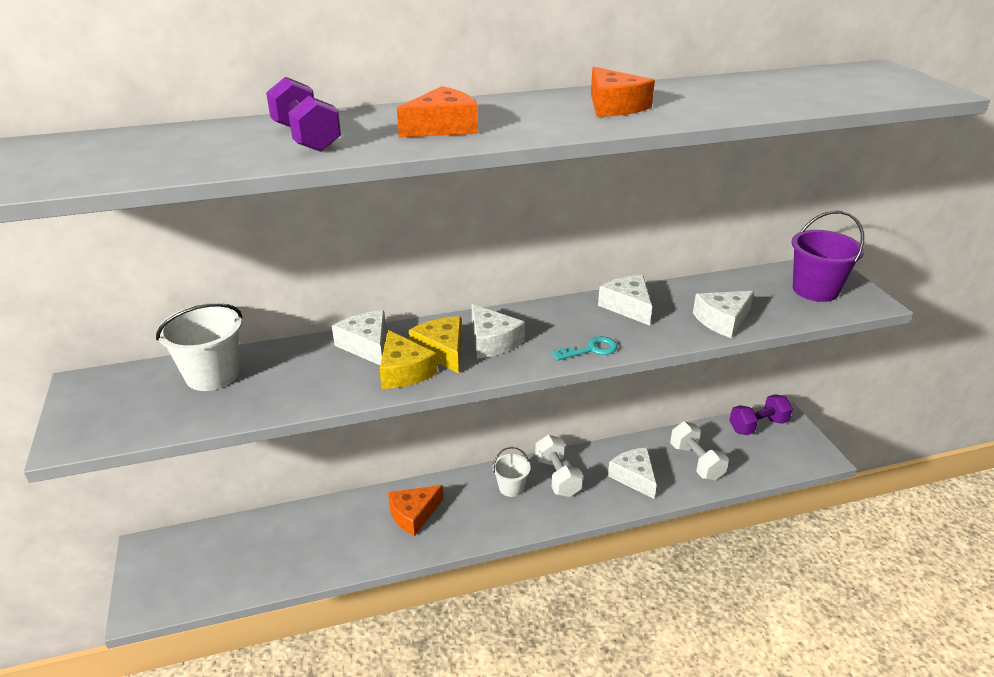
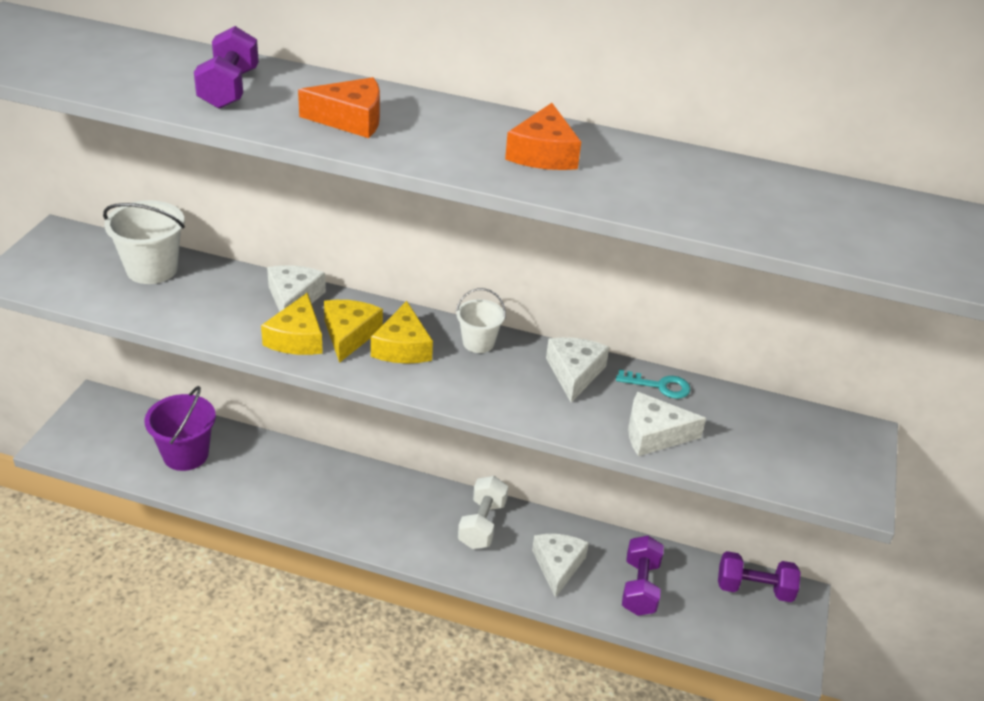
camera: 30 degrees right, 5 degrees up
orange cheese [388,485,443,536] -> none
white cheese [472,304,525,359] -> yellow cheese [371,301,433,364]
white bucket [493,447,531,497] -> white bucket moved to [456,288,506,353]
turquoise key [552,336,618,361] -> turquoise key moved to [616,369,691,399]
white dumbbell [670,421,729,480] -> purple dumbbell [622,536,664,616]
purple bucket [792,210,864,302] -> purple bucket moved to [145,386,216,471]

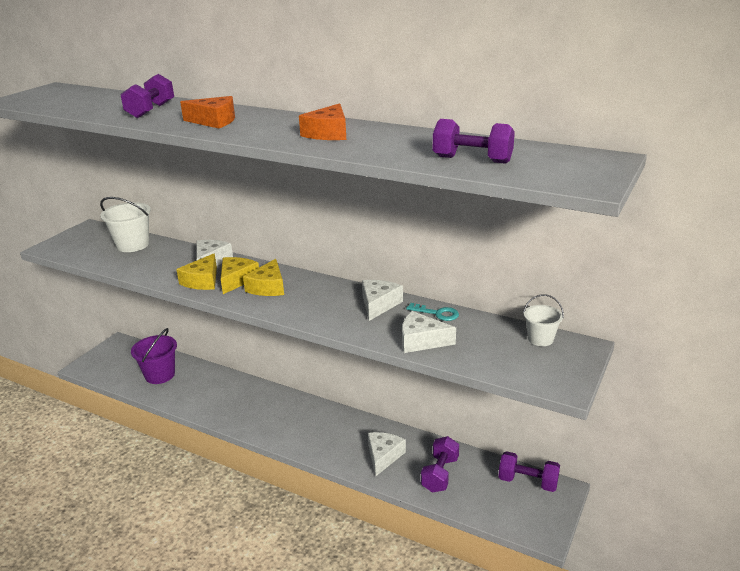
camera: 15 degrees right, 10 degrees down
white bucket [456,288,506,353] -> white bucket moved to [523,294,564,346]
white dumbbell [458,476,508,549] -> none
none -> purple dumbbell [433,119,515,164]

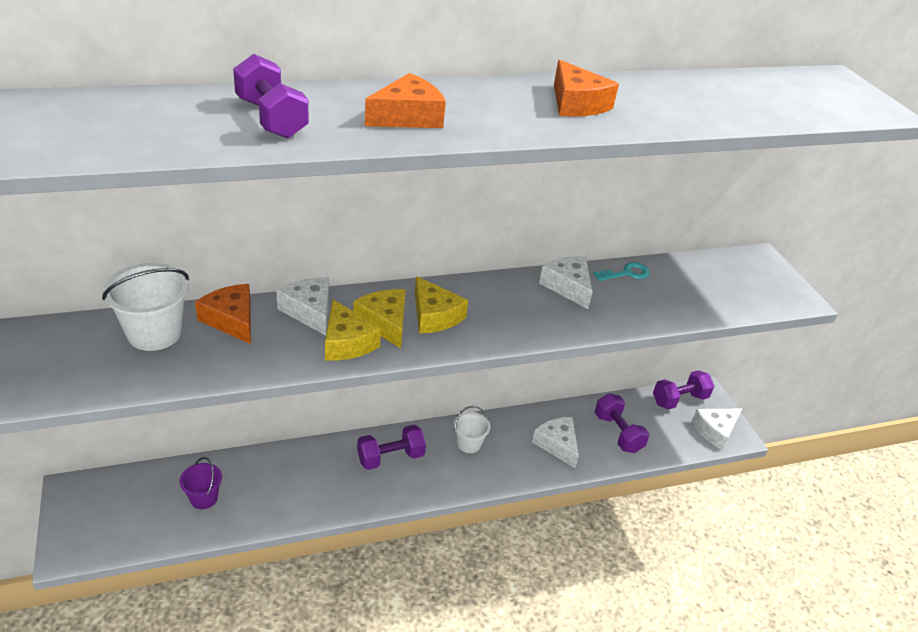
camera: 50 degrees left, 10 degrees up
purple bucket [131,328,177,384] -> purple bucket [180,457,222,509], size x0.61
white cheese [402,311,456,353] -> white cheese moved to [692,409,742,450]
purple dumbbell [433,119,515,164] -> purple dumbbell moved to [357,425,426,470]
white bucket [523,294,564,346] -> white bucket moved to [454,406,490,453]
none -> orange cheese [195,284,251,344]

